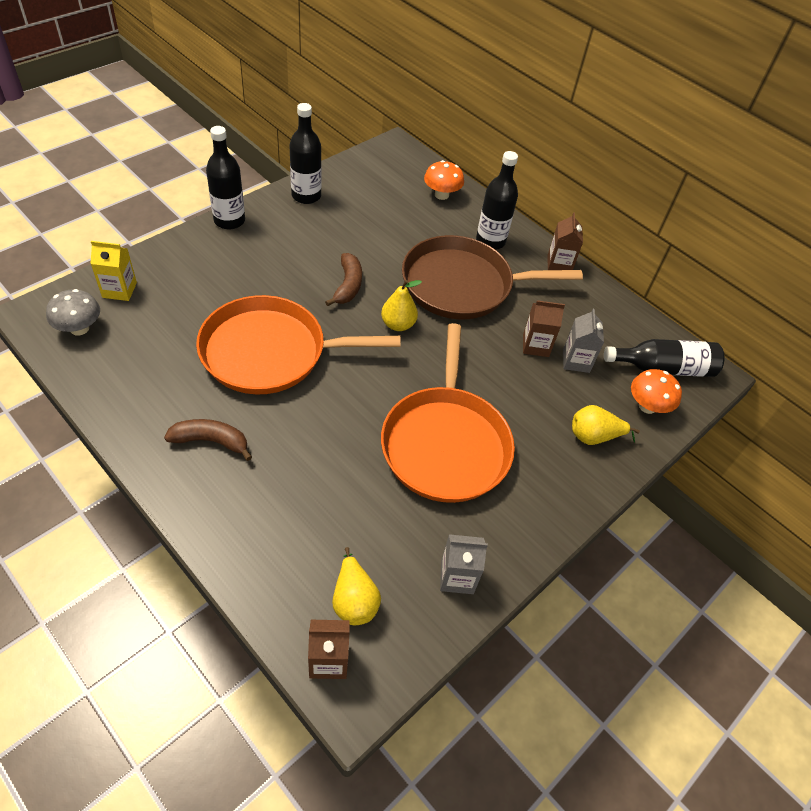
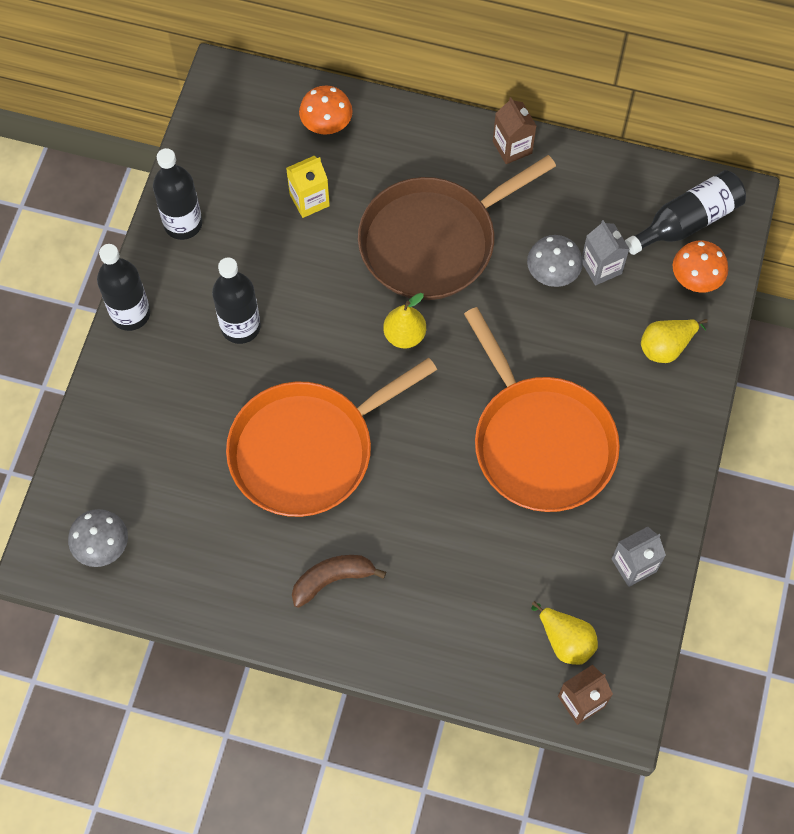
camera: 25 degrees left, 15 degrees up
yellow carton [90,241,137,301] -> yellow carton moved to [286,156,330,218]
brown banana [325,253,362,306] -> none
black bottle [476,151,518,250] -> black bottle moved to [212,257,261,344]
brown carton [523,300,565,357] -> grey mushroom [527,235,583,287]

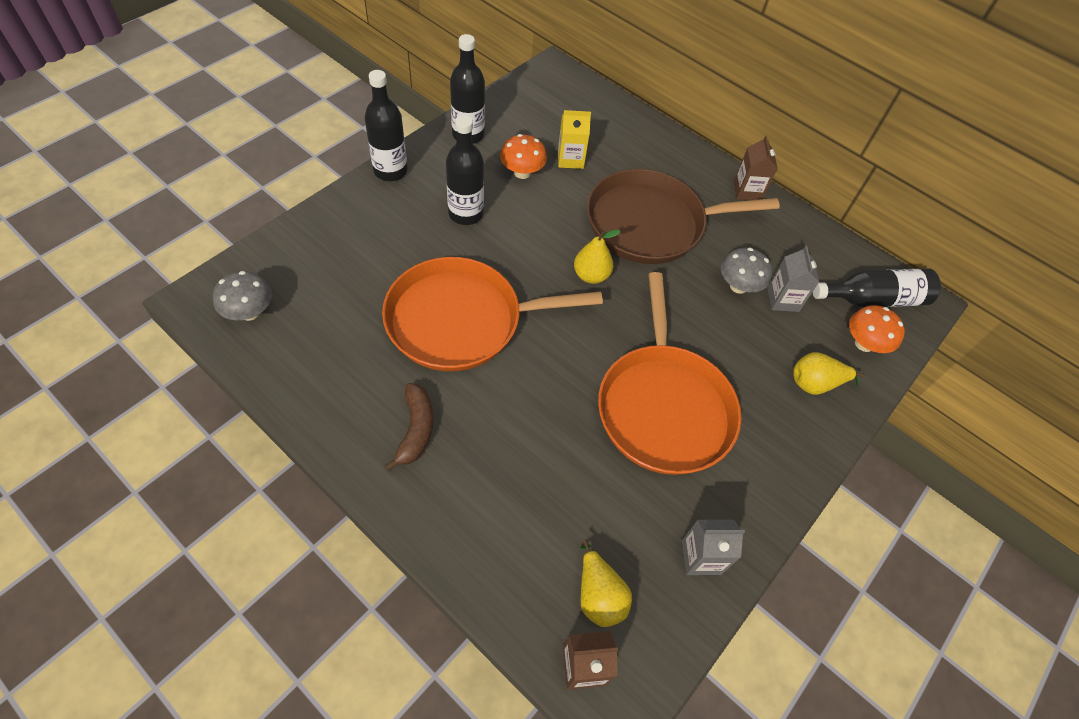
camera: 20 degrees right, 10 degrees down
brown banana [292,555,386,608] -> brown banana turned 90 degrees clockwise [385,383,433,472]
orange mushroom [299,86,353,135] -> orange mushroom moved to [500,134,547,179]

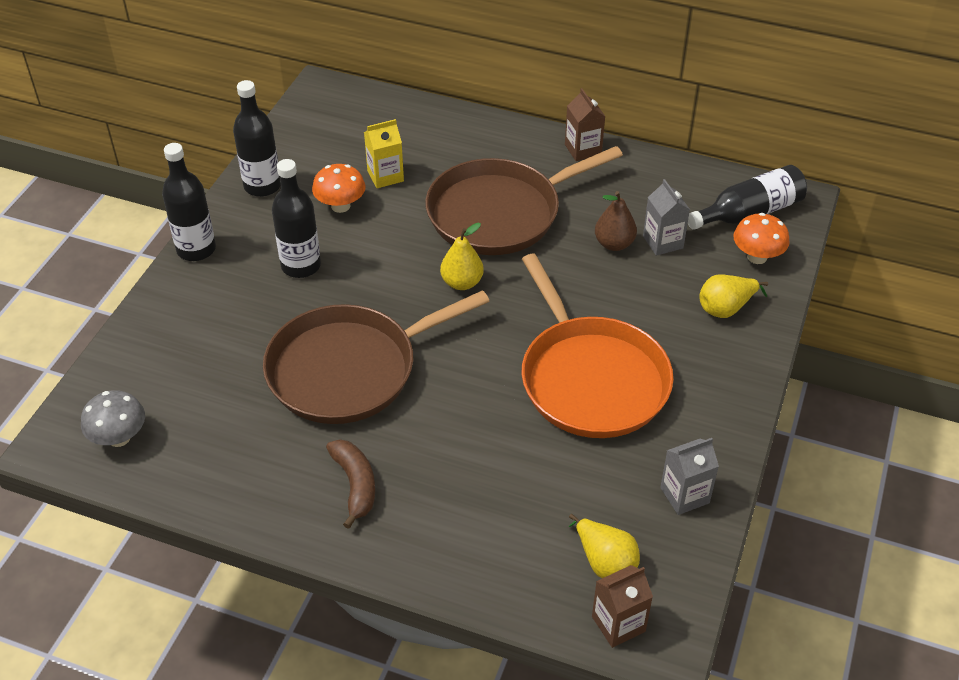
camera: 15 degrees left, 10 degrees down
orange pan [382,257,603,371] -> brown pan [263,290,490,424]
grey mushroom [721,248,772,294] -> brown pear [595,191,637,251]

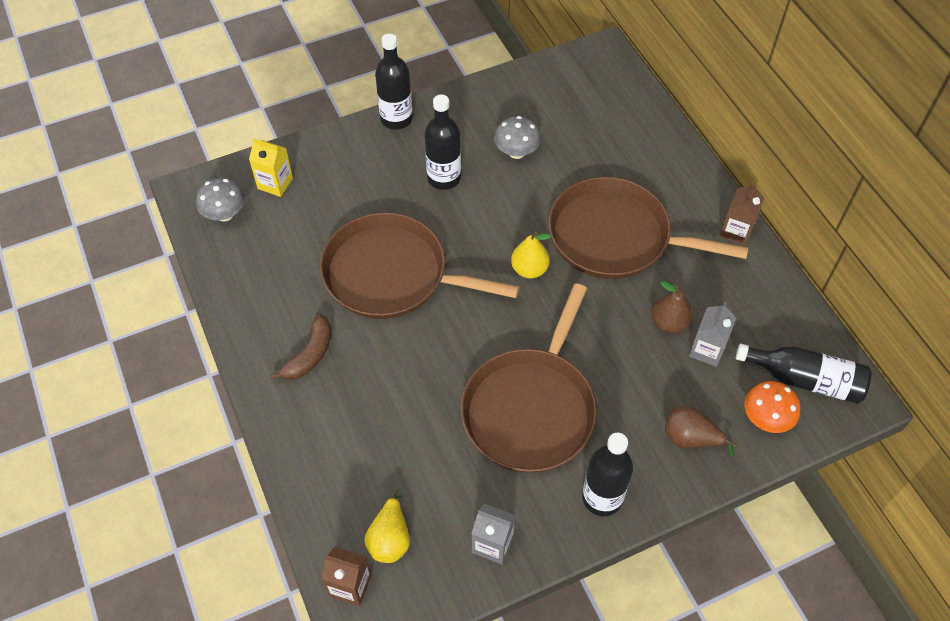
camera: 45 degrees right, 10 degrees up
black bottle [233,80,281,197] -> black bottle moved to [582,433,633,516]
orange mushroom [312,164,366,213] -> grey mushroom [494,116,541,159]
yellow carton [364,119,404,188] -> yellow carton moved to [249,138,293,197]
orange pan [522,254,673,438] -> brown pan [461,283,597,473]
yellow pear [699,274,768,318] -> brown pear [665,406,737,456]

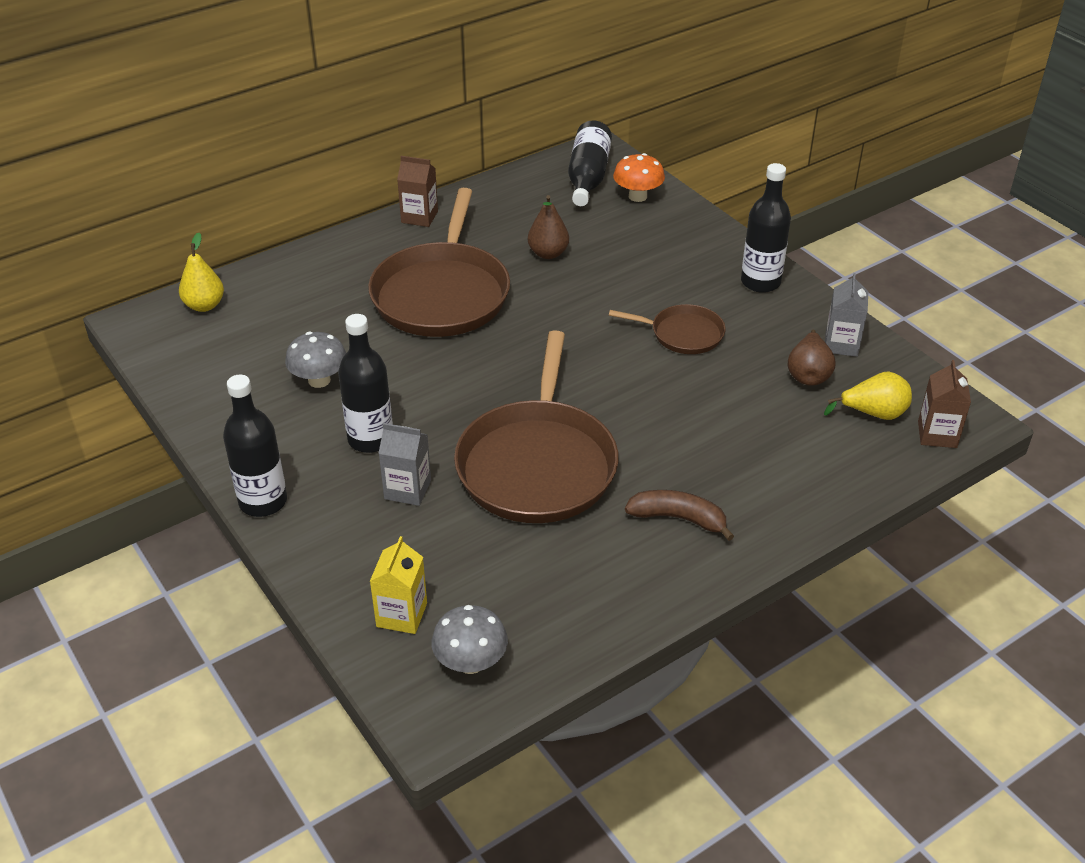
camera: 100 degrees left, 15 degrees down
brown pan [461,283,597,473] -> brown pan [609,304,726,354], size x0.50
yellow pear [511,231,551,279] -> yellow pear moved to [179,233,224,312]
brown pear [665,406,737,456] -> brown pear moved to [788,330,836,386]
grey carton [689,303,736,367] -> grey carton moved to [378,423,431,506]

